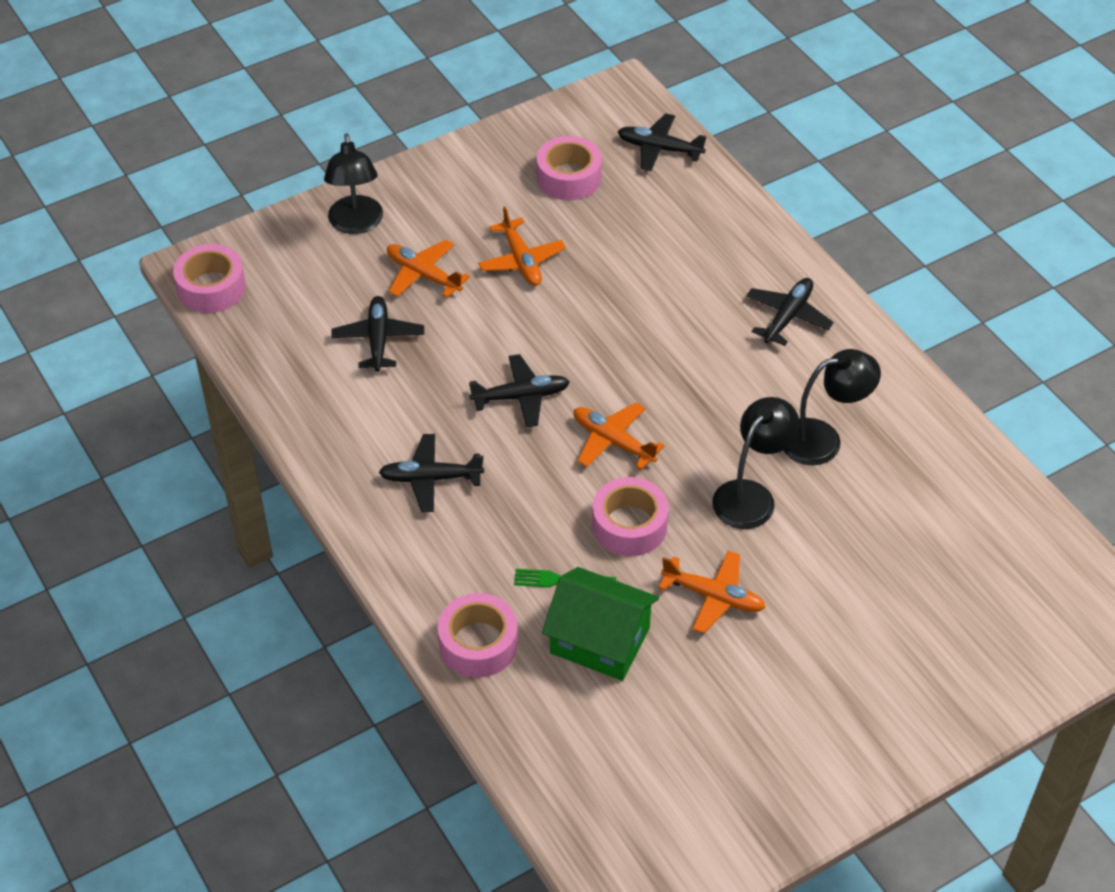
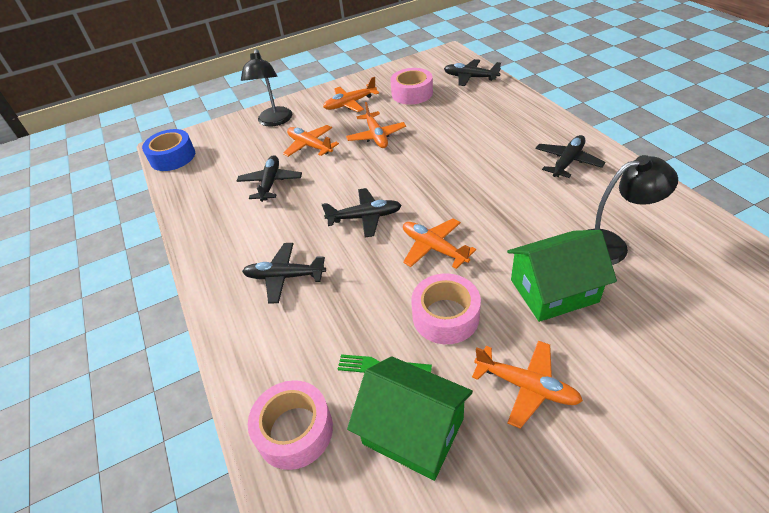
camera: 10 degrees right, 5 degrees down
pink tape [173,244,246,313] -> blue tape [142,129,195,171]
black lamp [712,397,800,529] -> green house [507,230,617,322]
none -> orange plane [323,77,379,112]

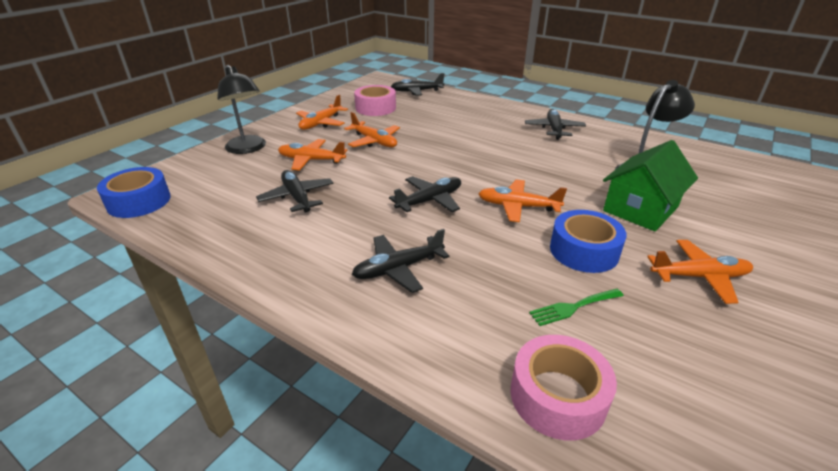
camera: 35 degrees left, 10 degrees down
green house [347,356,473,481] -> none
pink tape [411,273,481,344] -> blue tape [550,210,627,273]

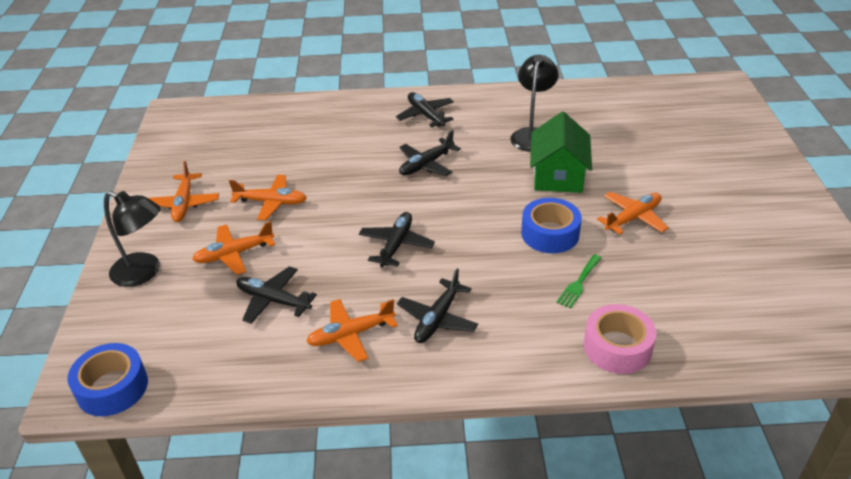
camera: 35 degrees left, 5 degrees up
pink tape [354,85,396,116] -> none
black plane [391,73,445,96] -> black plane moved to [399,130,461,176]
orange plane [478,179,567,222] -> orange plane moved to [306,299,398,362]

